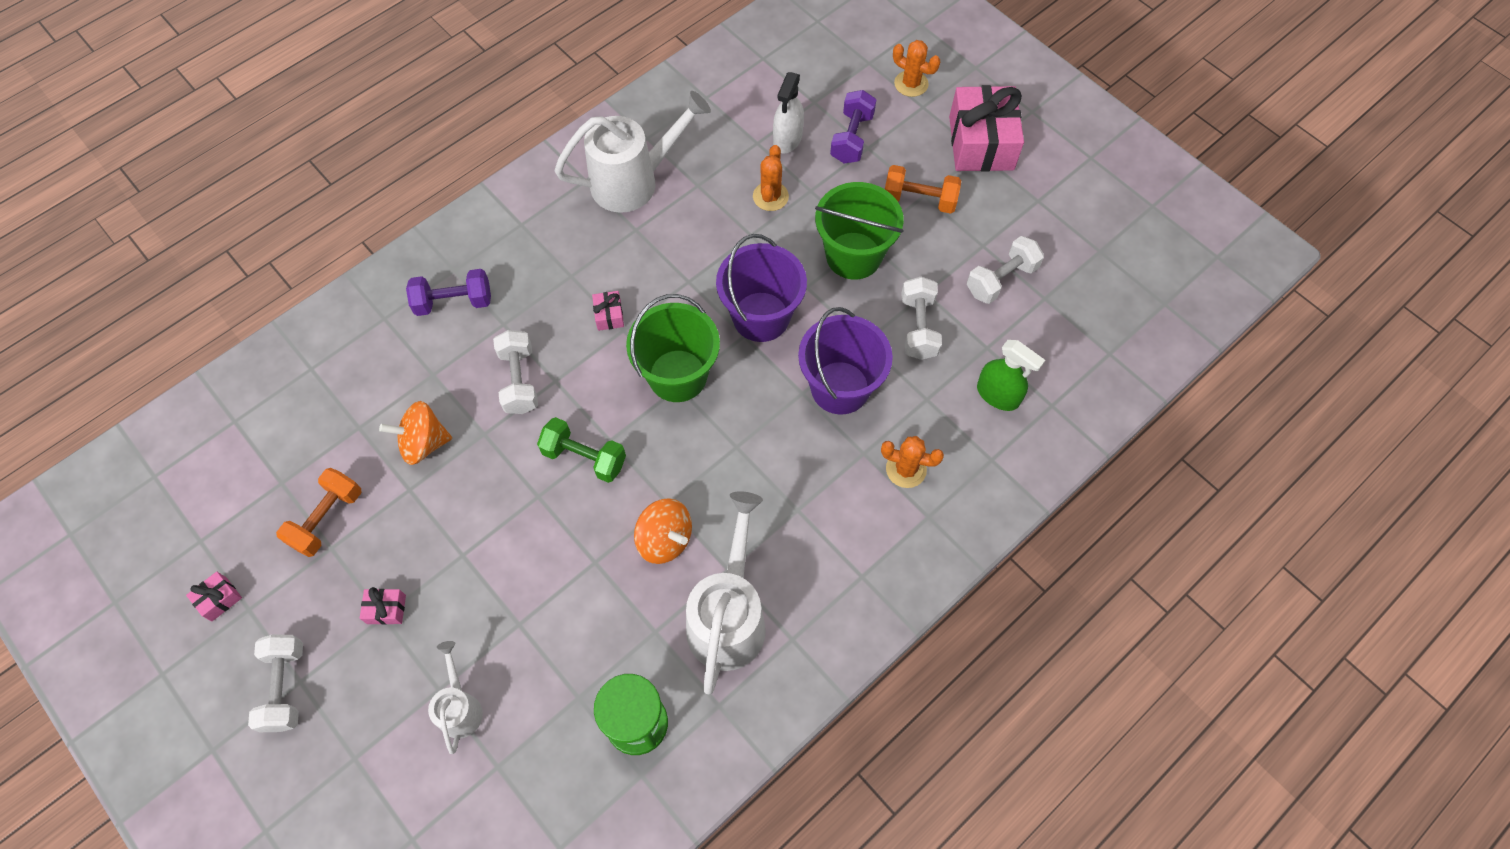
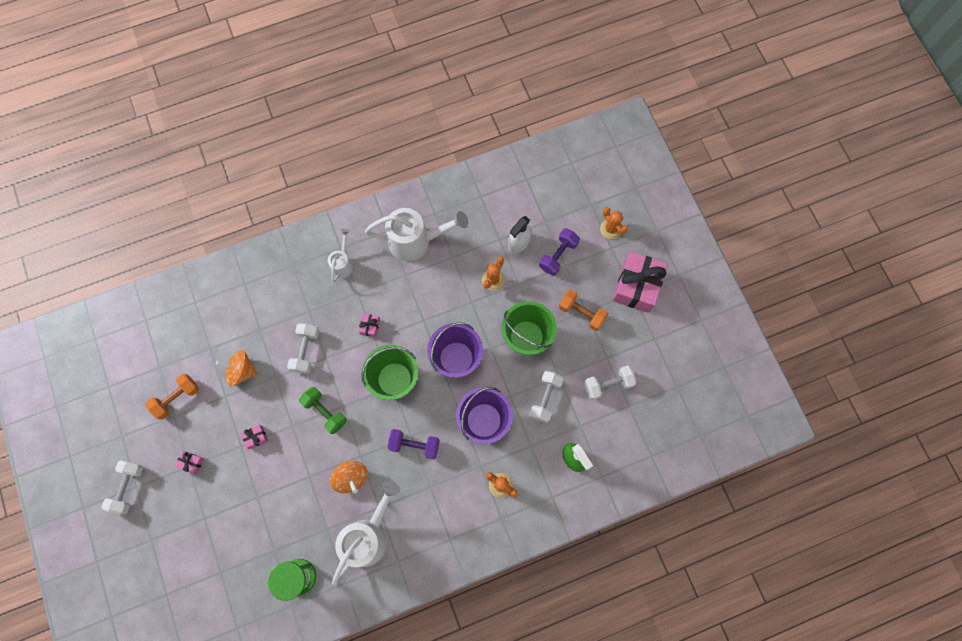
camera: 20 degrees right, 10 degrees up
pink gift [186,572,242,621] -> pink gift moved to [241,425,268,449]
purple dumbbell [406,269,491,316] -> purple dumbbell moved to [388,429,440,459]
white watering can [428,641,483,754] -> white watering can moved to [328,229,353,282]

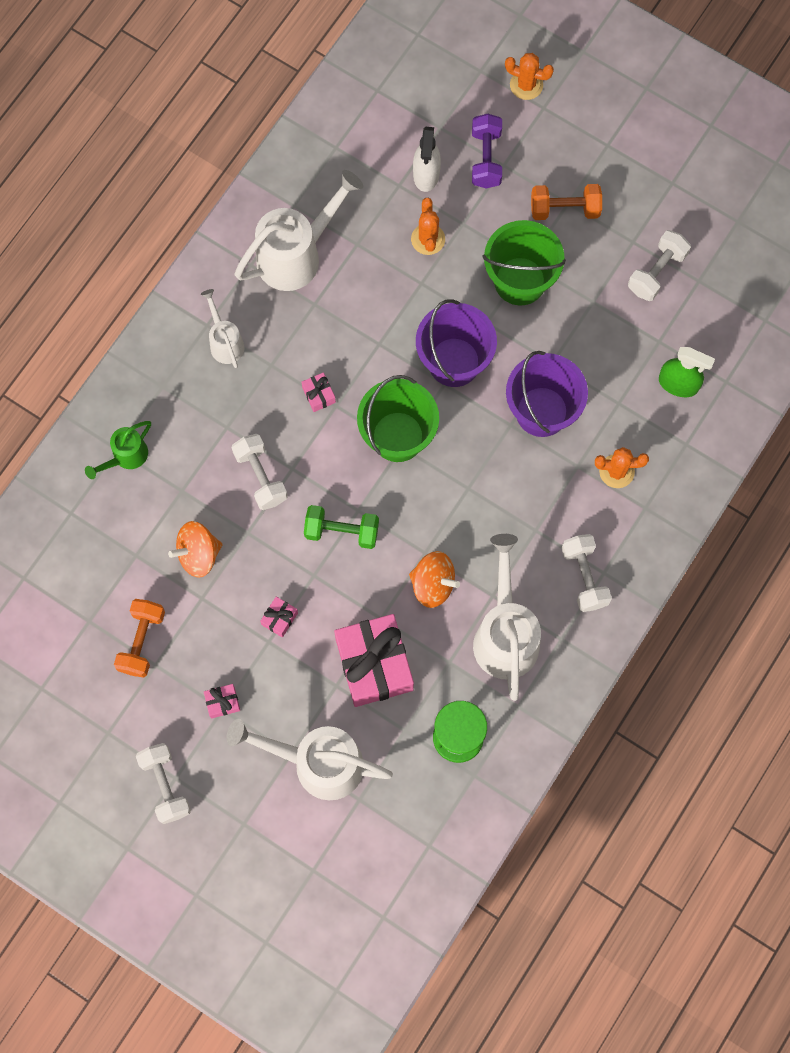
camera: 35 degrees left, 0 degrees up
purple dumbbell [388,429,440,459] -> none
white dumbbell [529,371,564,423] -> white dumbbell moved to [561,534,612,612]
pink gift [613,252,668,313] -> pink gift moved to [334,614,414,707]
none -> green watering can [85,421,151,479]
none -> white watering can [226,719,393,800]

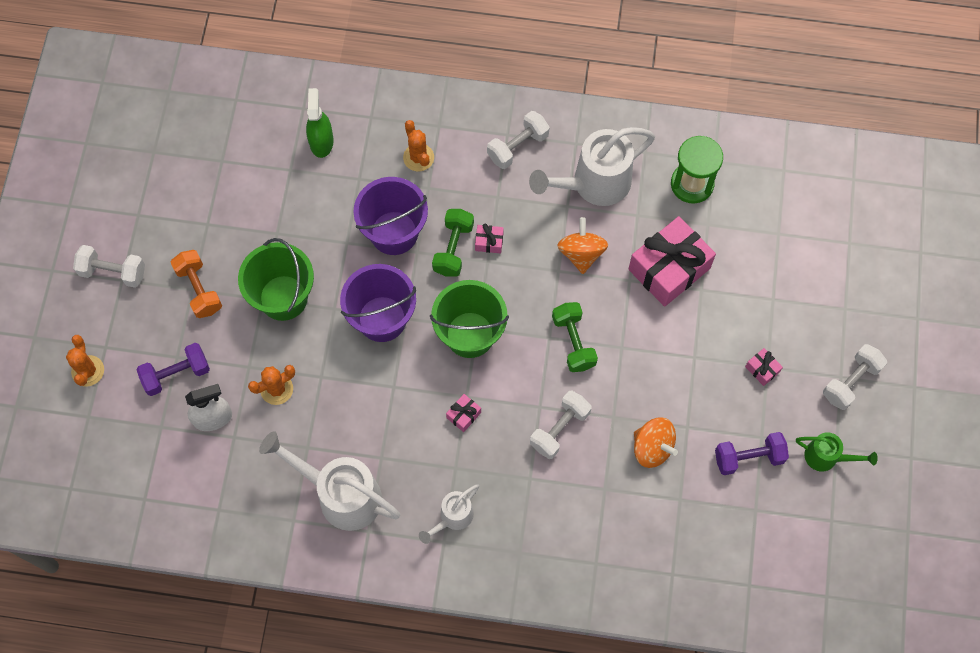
camera: 115 degrees left, 5 degrees down
green watering can [85,421,151,479] -> green watering can moved to [796,432,878,472]
orange dumbbell [114,599,165,678] -> purple dumbbell [715,432,789,475]
white watering can [226,719,393,800] -> none
pink gift [260,597,298,637] -> pink gift moved to [475,224,504,254]
white dumbbell [628,230,691,301] -> white dumbbell moved to [73,245,145,288]
none -> green dumbbell [432,209,474,277]

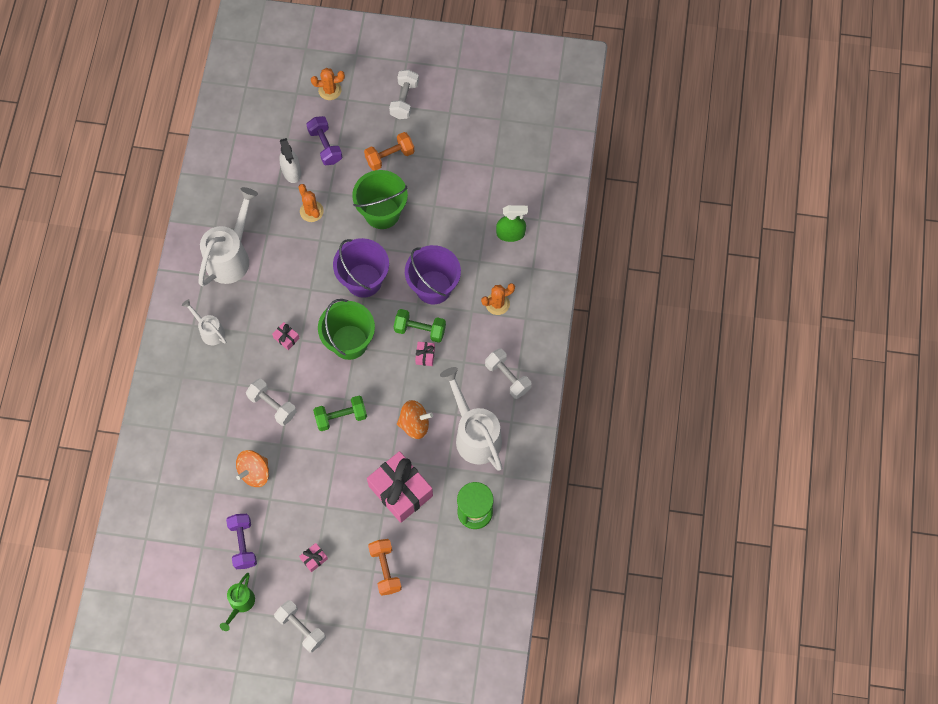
camera: 90 degrees right, 0 degrees up
none -> orange dumbbell [368,539,402,595]

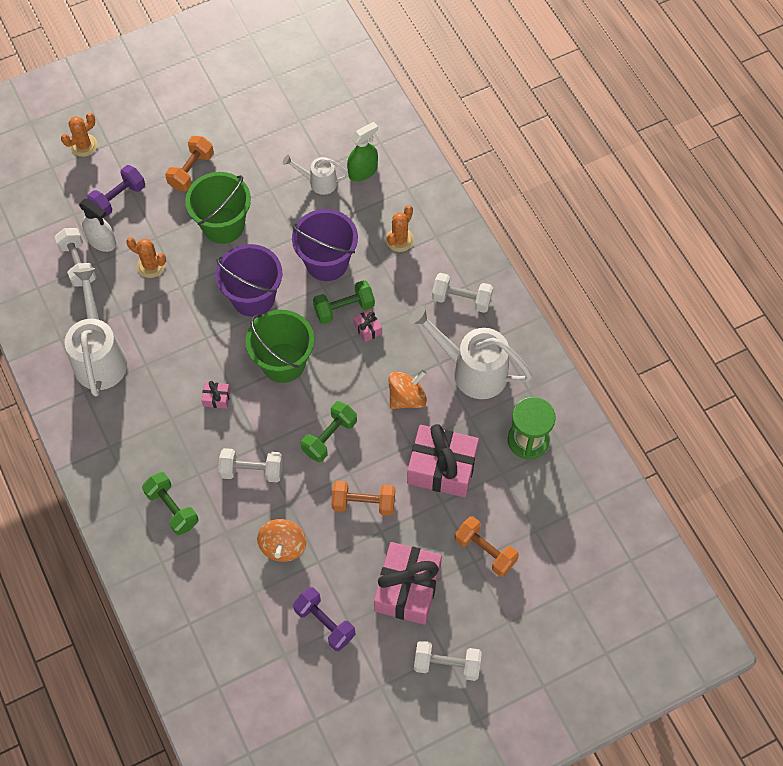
camera: 35 degrees left, 5 degrees down
white watering can [182,299,226,345] -> white watering can moved to [283,155,349,195]
green watering can [220,573,255,631] -> none
pink gift [299,543,328,572] -> pink gift [374,542,442,625], size x2.42
purple dumbbell [306,116,342,165] -> purple dumbbell turned 75 degrees counterclockwise [87,165,145,217]
white dumbbell [389,70,419,119] -> white dumbbell moved to [55,228,96,287]
none -> green dumbbell [142,472,198,535]
none -> orange dumbbell [332,481,395,516]

